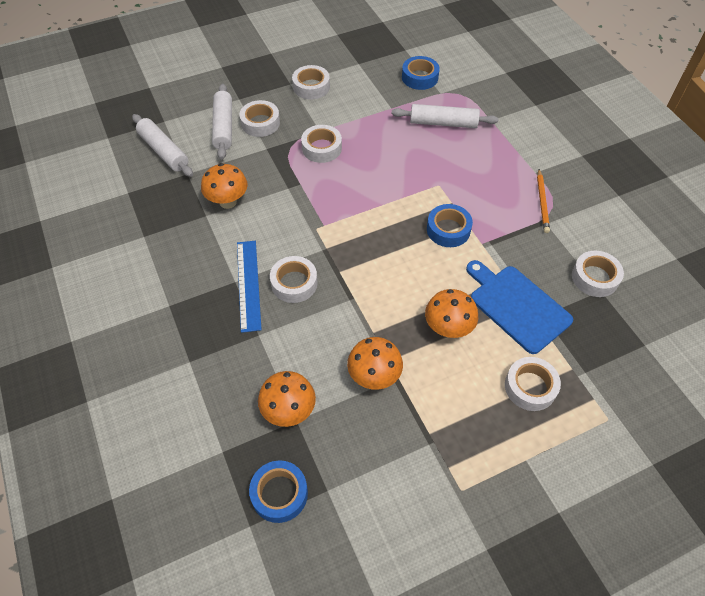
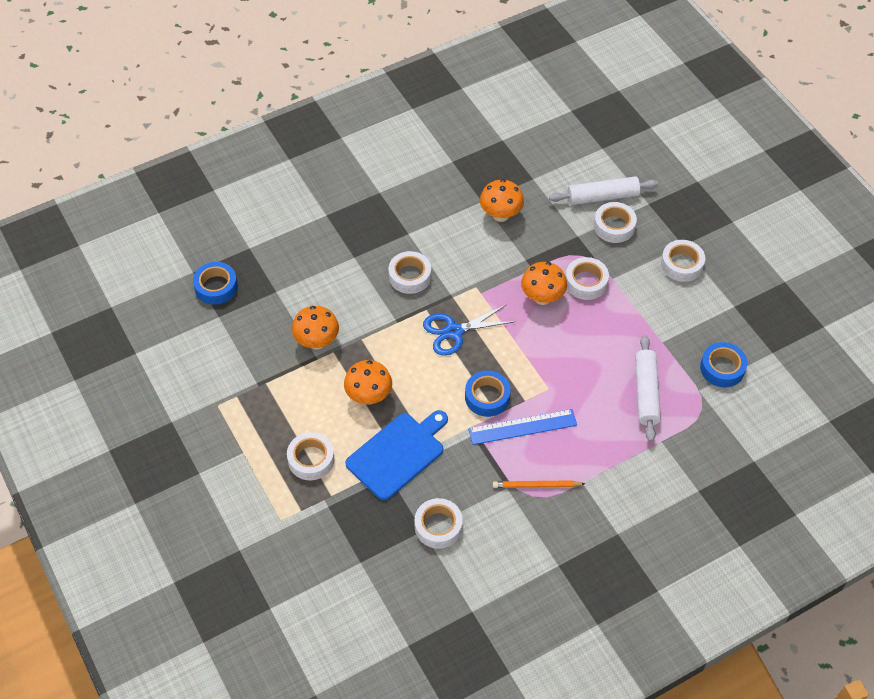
camera: 85 degrees right, 0 degrees up
white rolling pin [132,114,193,177] -> none
blue ruler [237,241,262,333] -> blue ruler moved to [468,409,577,445]
orange mushroom [258,371,316,427] -> orange mushroom moved to [521,262,567,305]
none -> blue scissors [423,304,515,356]

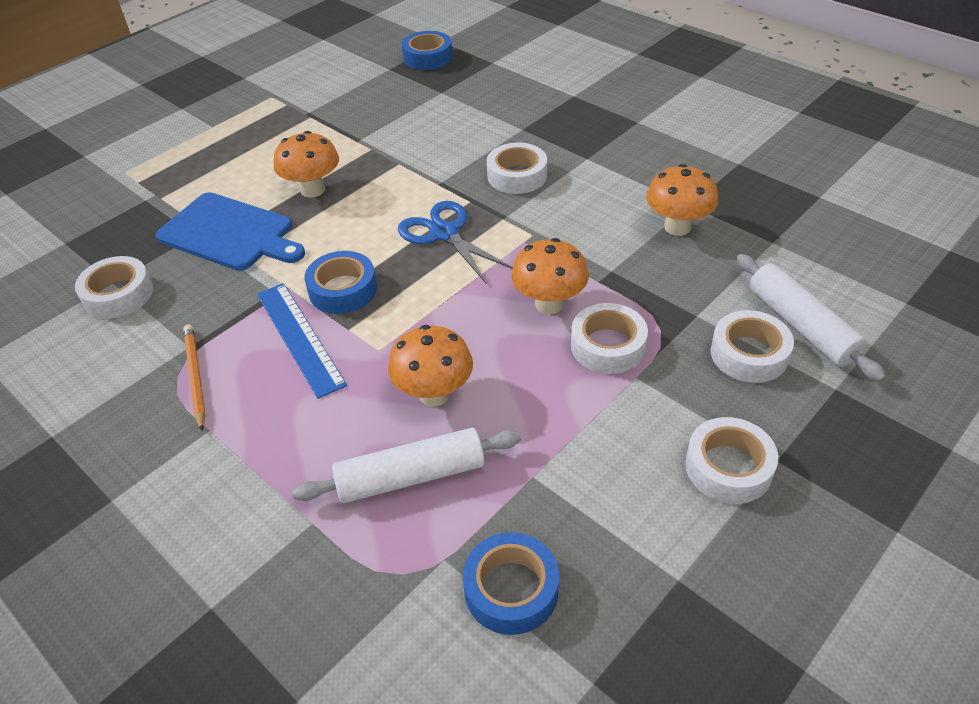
camera: 75 degrees right, 10 degrees down
white tape [287,432,334,480] -> none
orange mushroom [292,306,339,350] -> orange mushroom moved to [388,325,473,406]

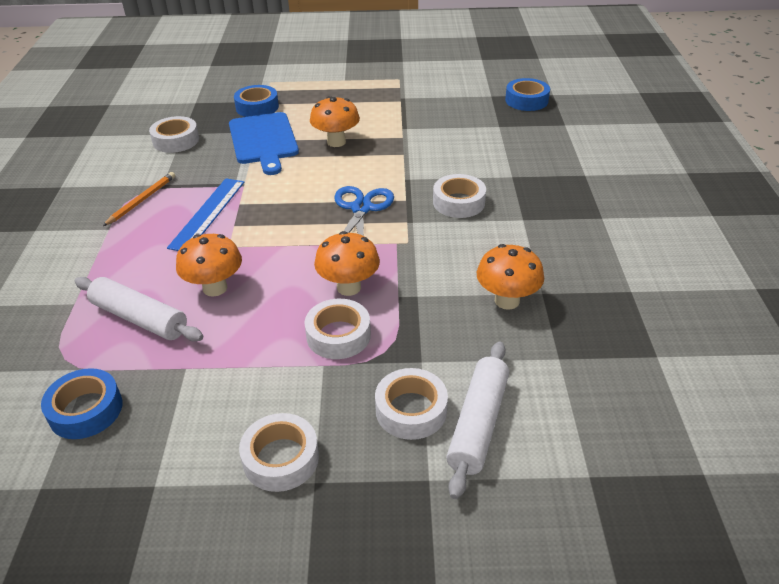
camera: 45 degrees right, 5 degrees down
blue tape [304,251,377,314] -> blue tape moved to [234,85,279,117]

